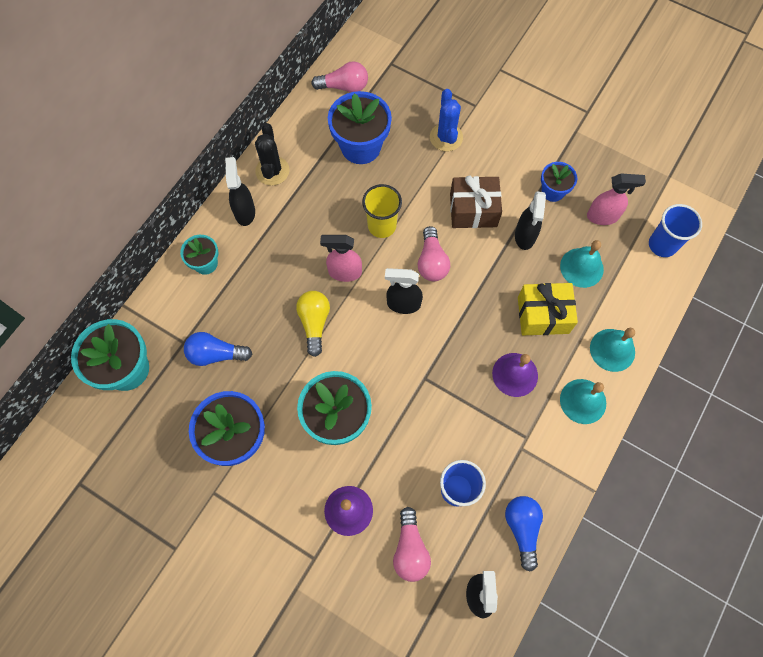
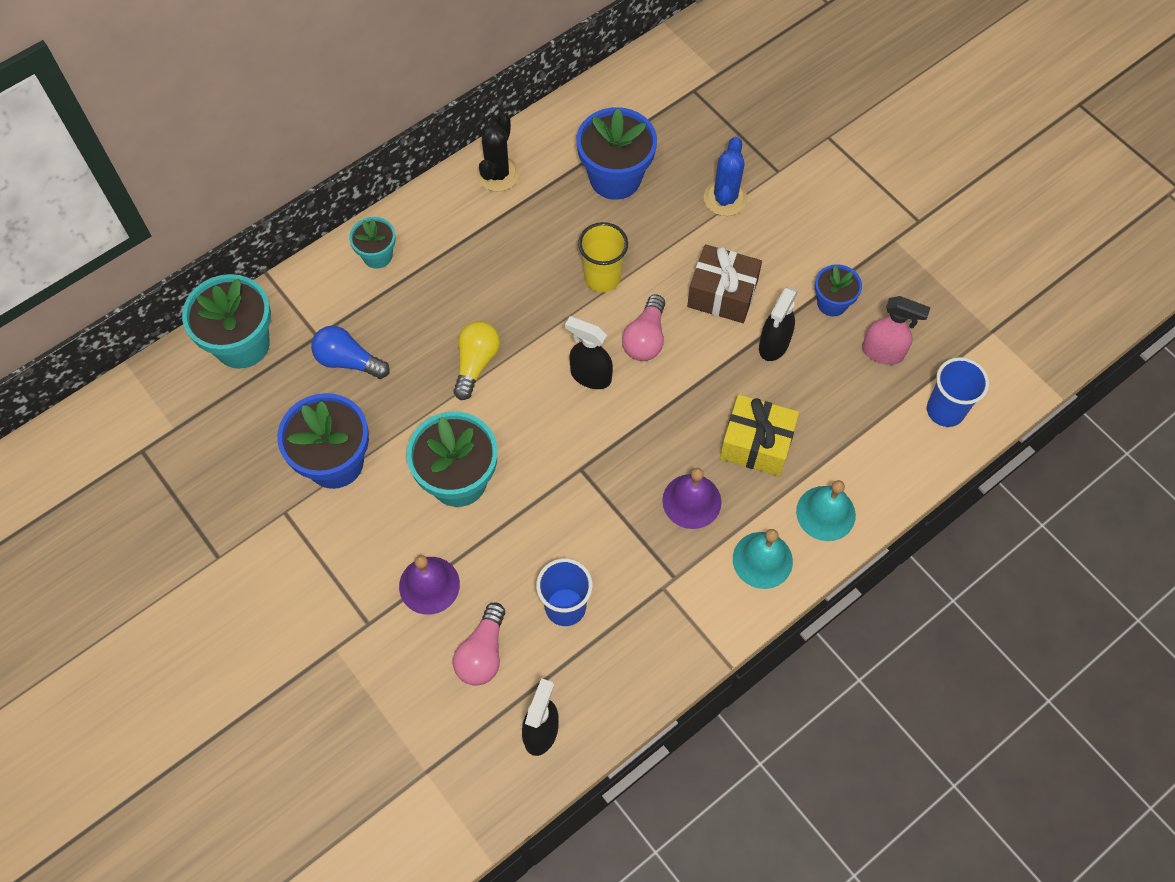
camera: 20 degrees right, 5 degrees down
black spray bottle [226,157,255,226] -> none
pink light bulb [311,61,368,93] -> none
pink spray bottle [320,235,362,282] -> none
blue light bulb [505,496,543,572] -> none
turquoise bell [560,240,604,288] -> none

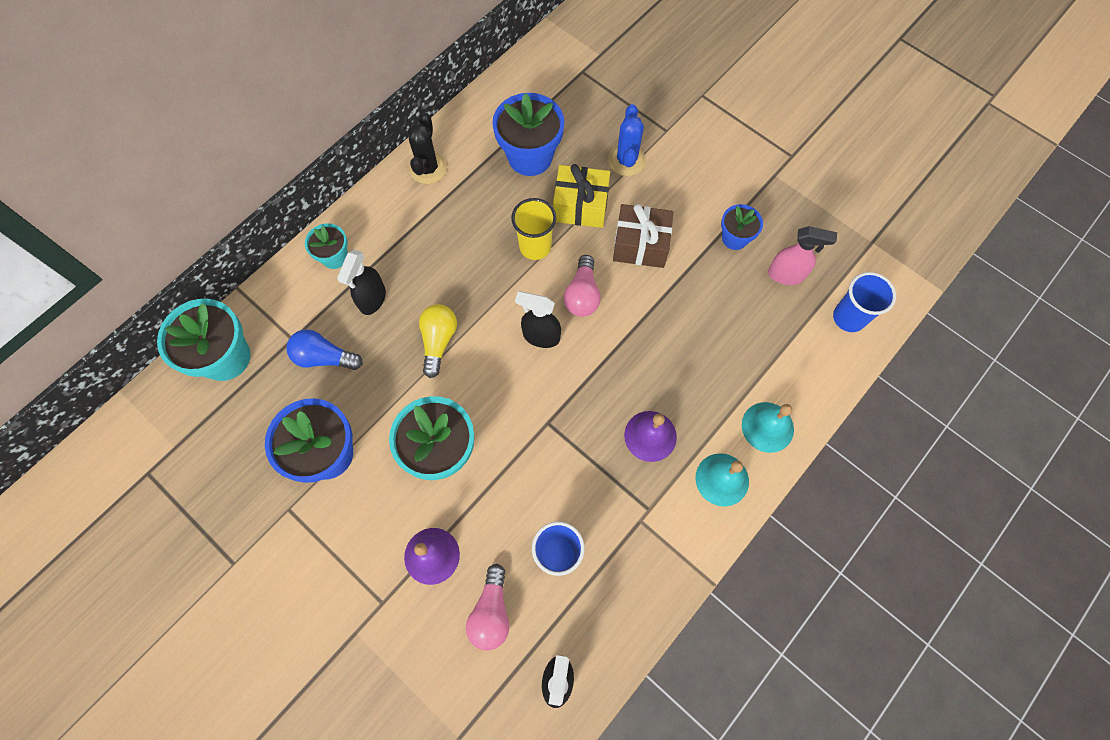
camera: 10 degrees left, 5 degrees up
yellow gift [720,394,799,476] -> yellow gift moved to [553,164,610,228]
black spray bottle [759,286,798,361] -> black spray bottle moved to [337,250,386,315]

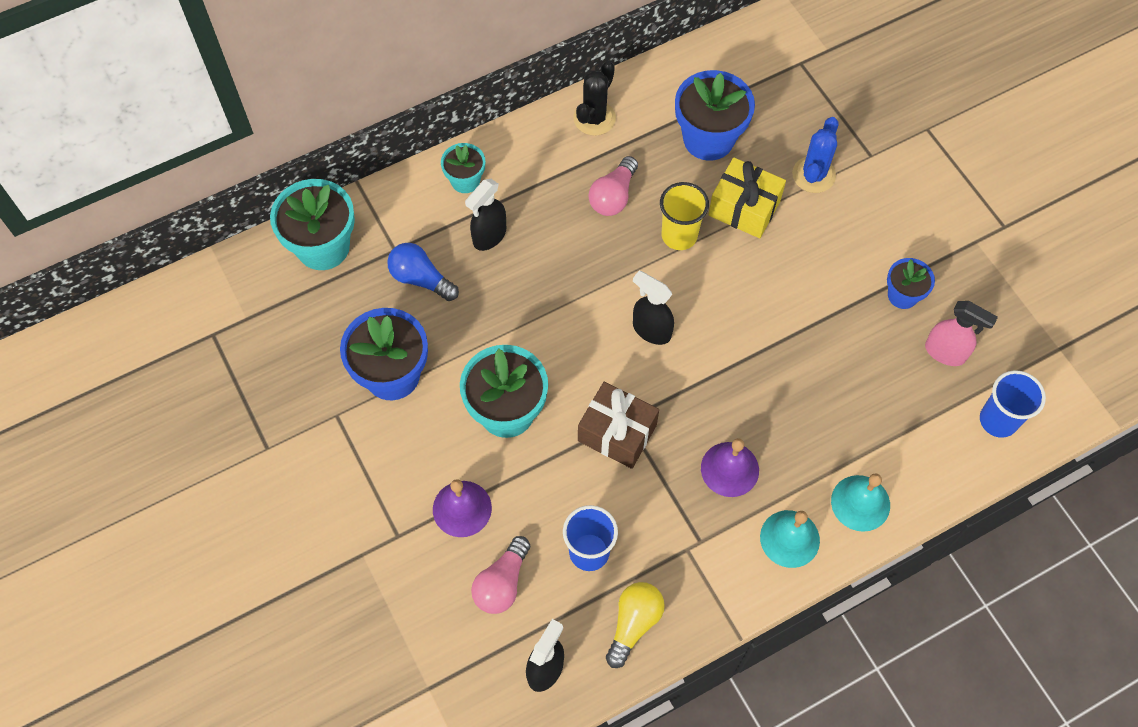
camera: 20 degrees right, 5 degrees down
yellow light bulb [419,304,457,378] -> yellow light bulb moved to [606,582,665,668]
pink light bulb [563,255,601,317] -> pink light bulb moved to [589,156,638,216]
brown gift [613,204,674,268] -> brown gift moved to [578,382,659,469]

